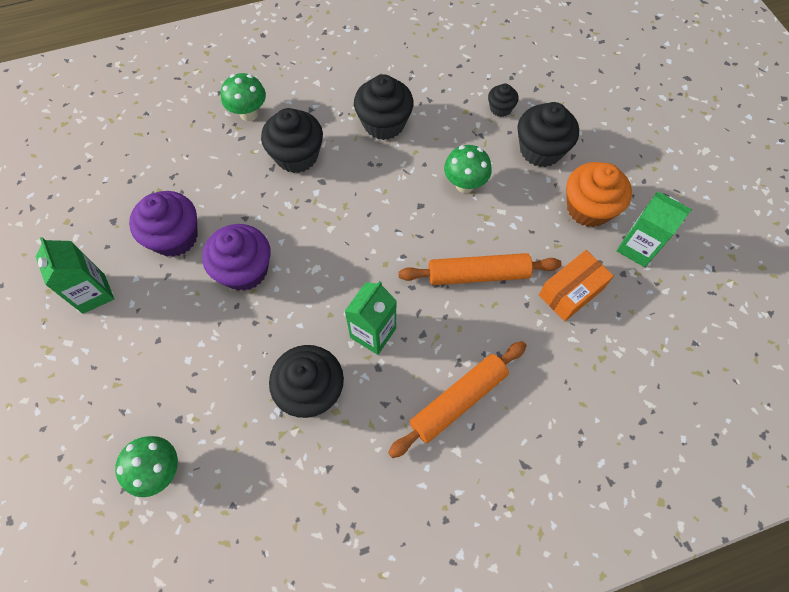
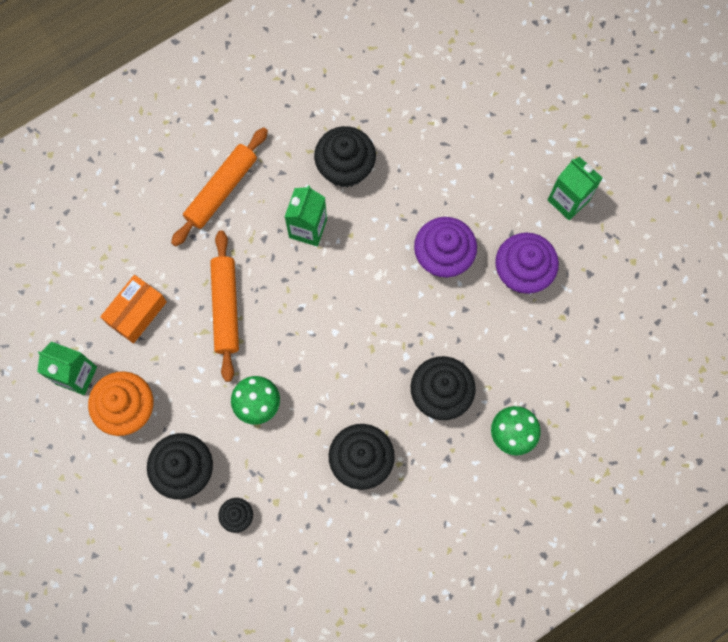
camera: 165 degrees right, 10 degrees up
green mushroom [115,436,178,497] -> none
orange rolling pin [398,253,562,285] -> orange rolling pin turned 75 degrees counterclockwise [210,230,239,382]

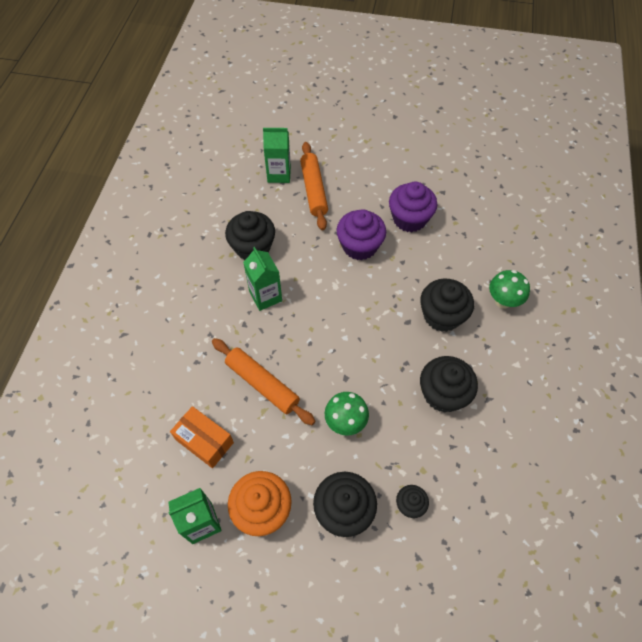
camera: 45 degrees left, 15 degrees down
orange box [100,275,167,344] -> orange box turned 45 degrees counterclockwise [170,406,234,468]
orange rolling pin [171,127,268,247] -> orange rolling pin moved to [300,142,328,230]
green carton [548,157,602,220] -> green carton moved to [263,128,291,183]

